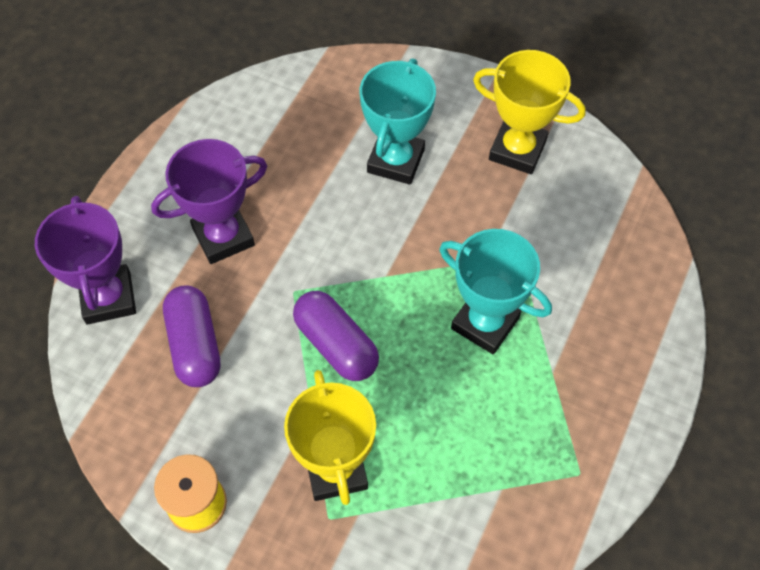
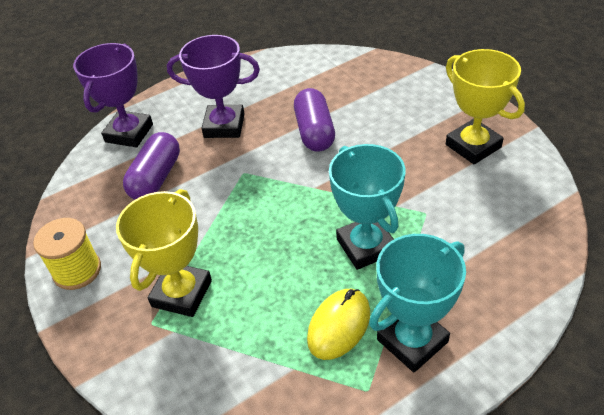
camera: 35 degrees right, 15 degrees down
purple capsule [293,291,379,381] -> purple capsule moved to [294,88,335,152]
turquoise trophy [360,58,436,185] -> turquoise trophy moved to [369,234,466,372]
none -> yellow mouse [307,289,370,360]

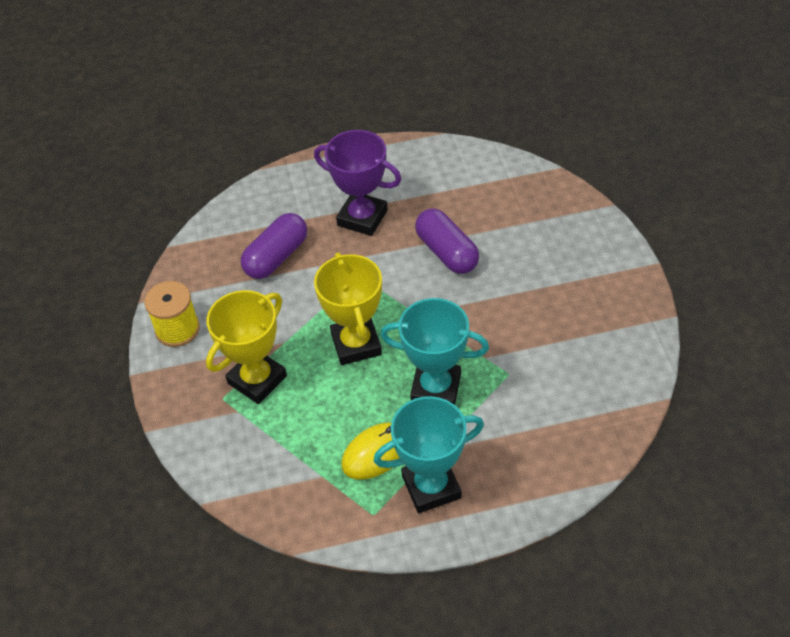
camera: 20 degrees right, 5 degrees up
purple trophy [73,43,153,147] -> none
purple capsule [294,88,335,152] -> purple capsule turned 45 degrees counterclockwise [415,208,479,274]
turquoise trophy [329,144,406,270] -> turquoise trophy turned 75 degrees counterclockwise [380,298,489,405]
yellow trophy [446,49,525,164] -> yellow trophy moved to [314,252,382,365]

